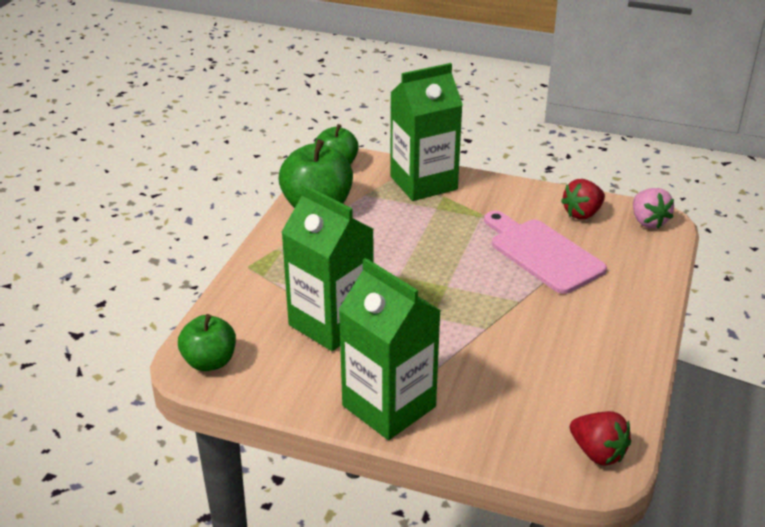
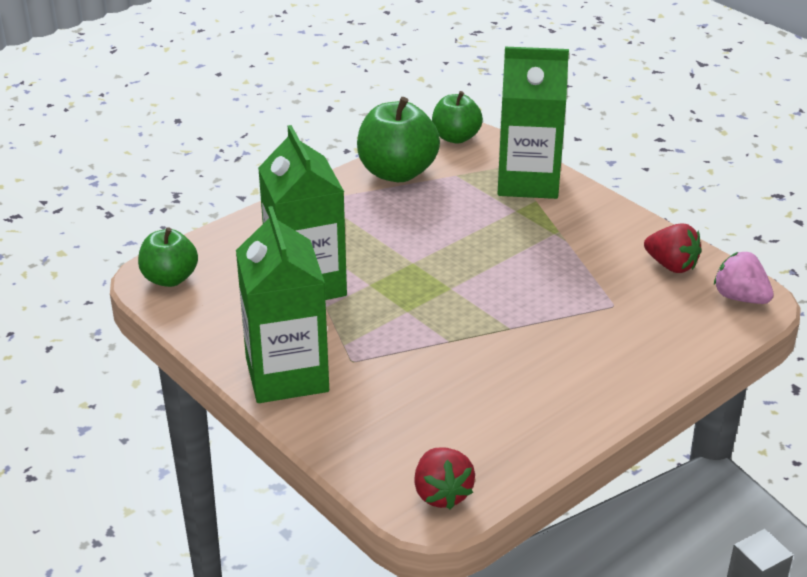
camera: 30 degrees right, 0 degrees up
pink cutting board [484,211,607,294] -> none
red strawberry [561,179,605,219] -> red strawberry turned 135 degrees counterclockwise [644,224,702,273]
pink strawberry [633,188,674,228] -> pink strawberry turned 120 degrees clockwise [714,252,774,304]

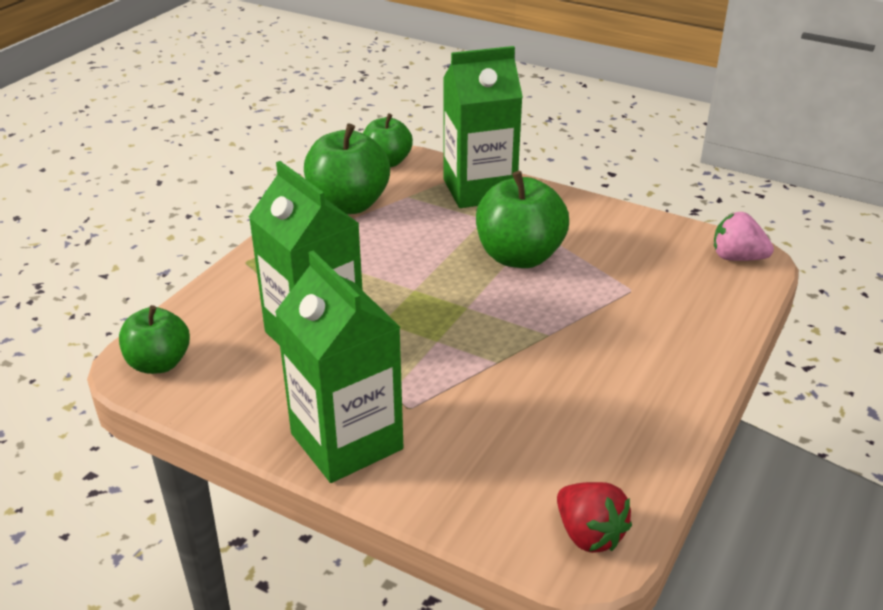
camera: 20 degrees left, 0 degrees up
red strawberry [644,224,702,273] -> none
none -> green apple [476,171,569,268]

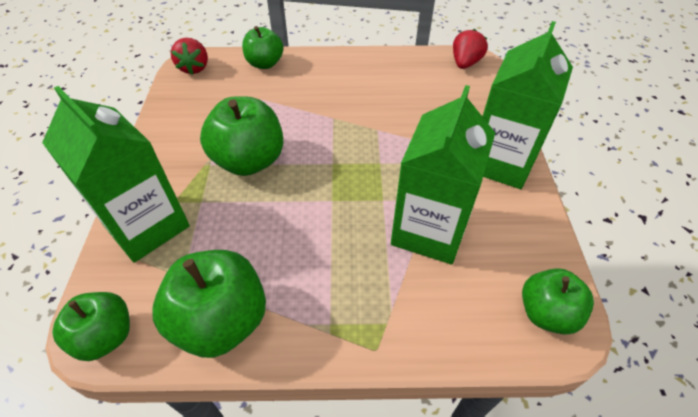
camera: 120 degrees left, 15 degrees up
pink strawberry [714,212,774,261] -> red strawberry [171,38,208,74]
none -> green apple [242,26,283,69]

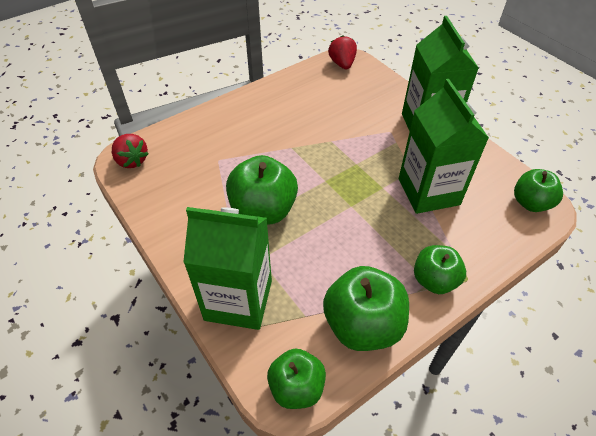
camera: 35 degrees left, 0 degrees up
green apple [242,26,283,69] -> green apple moved to [414,245,466,294]

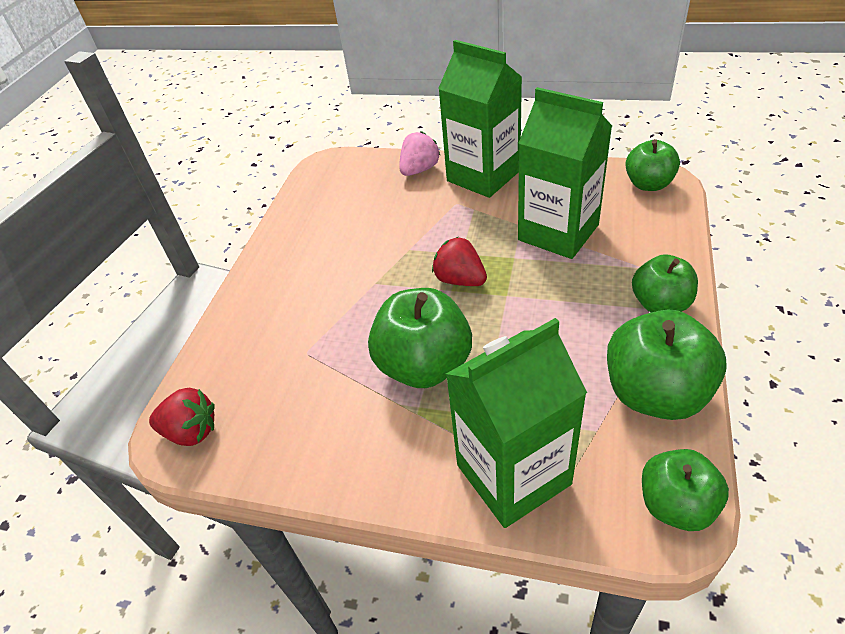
camera: 35 degrees left, 5 degrees down
red strawberry [328,35,357,69] -> red strawberry moved to [432,237,487,286]
none -> pink strawberry [399,131,441,176]

